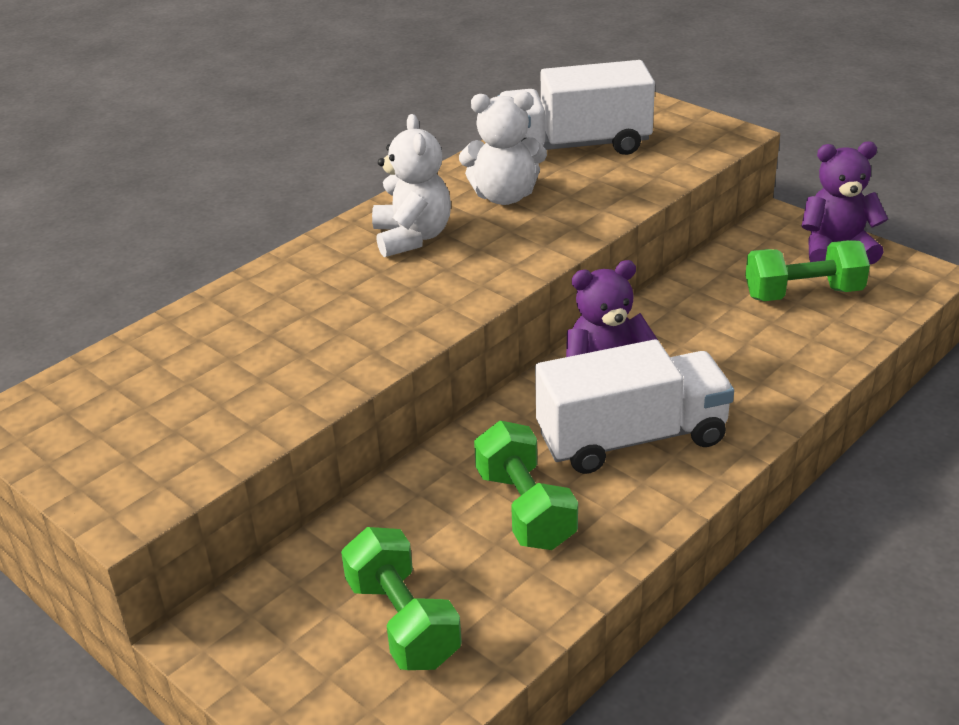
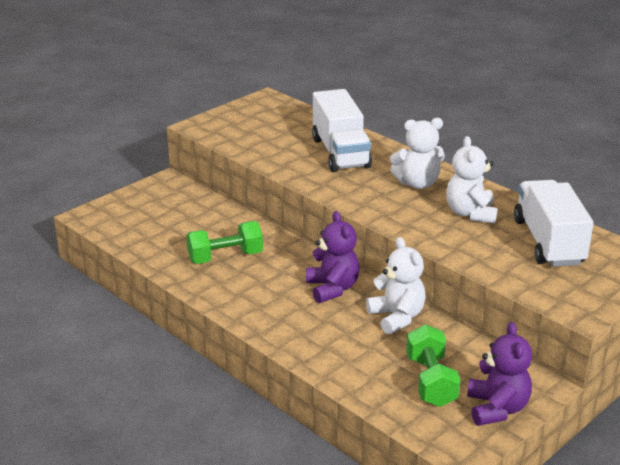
camera: 90 degrees right, 5 degrees down
green dumbbell [341,527,462,670] -> none
white truck [535,339,734,474] -> white truck moved to [312,89,372,172]
none -> white teddy bear [366,237,426,334]

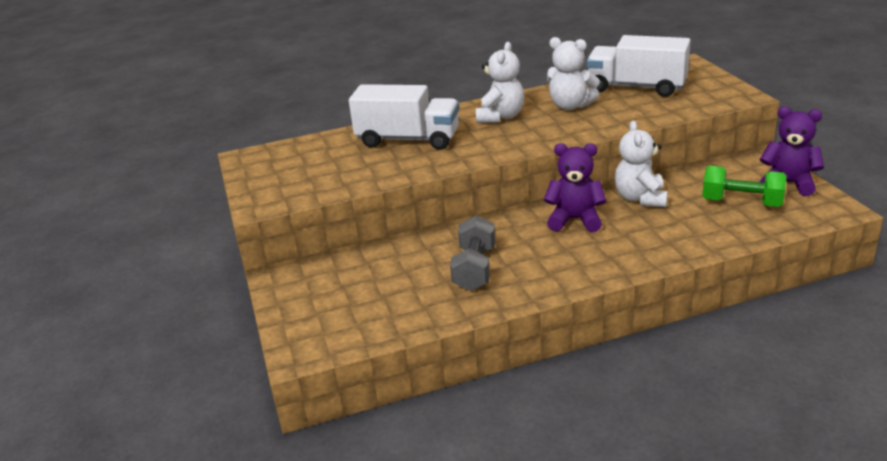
camera: 60 degrees left, 0 degrees up
green dumbbell [186,221,263,264] -> grey dumbbell [450,215,496,291]
white teddy bear [366,237,426,334] -> white teddy bear turned 90 degrees counterclockwise [615,121,668,207]

